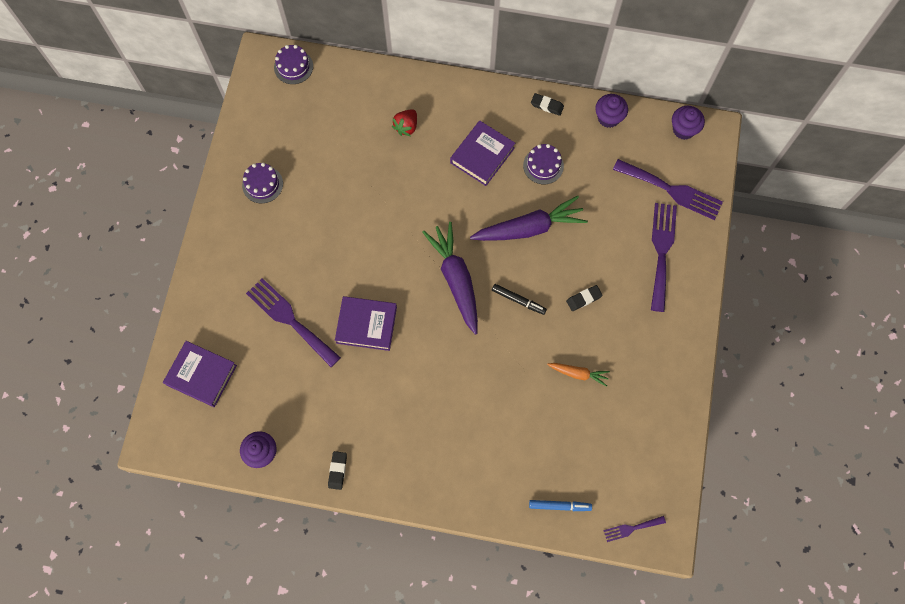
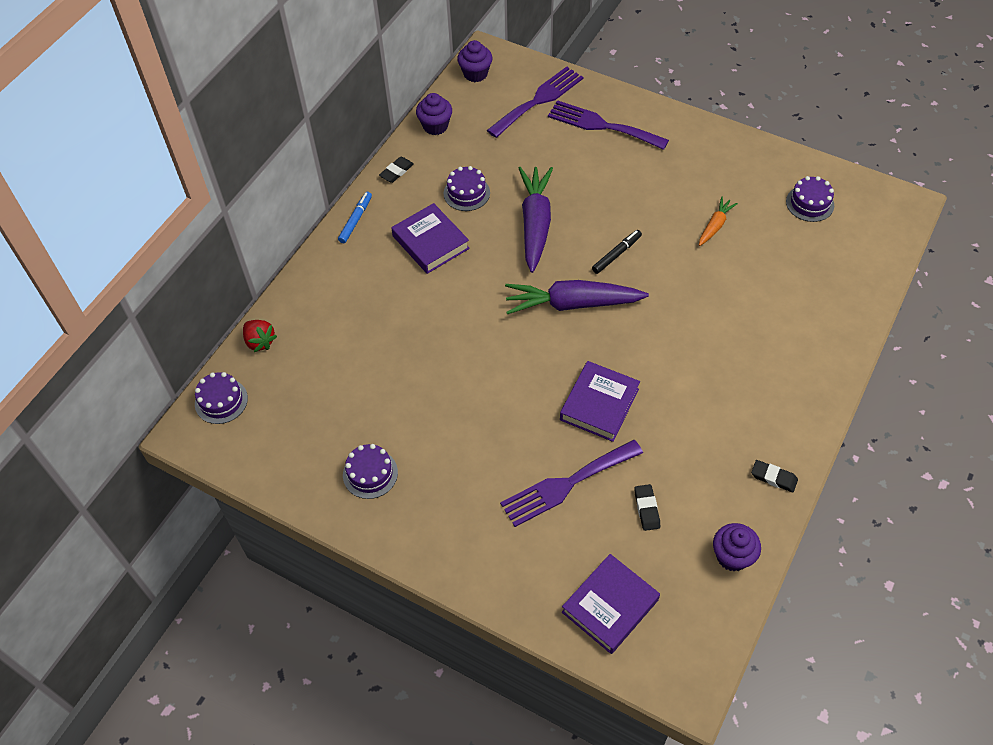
camera: 70 degrees left, 15 degrees down
red strawberry [392,109,417,136] -> red strawberry moved to [243,320,277,352]
blue marker [529,500,592,511] -> blue marker moved to [338,192,372,243]
black eraser [566,285,603,311] -> black eraser moved to [634,484,660,531]
purple fork [603,516,666,542] -> none
none -> purple cake [786,176,834,222]

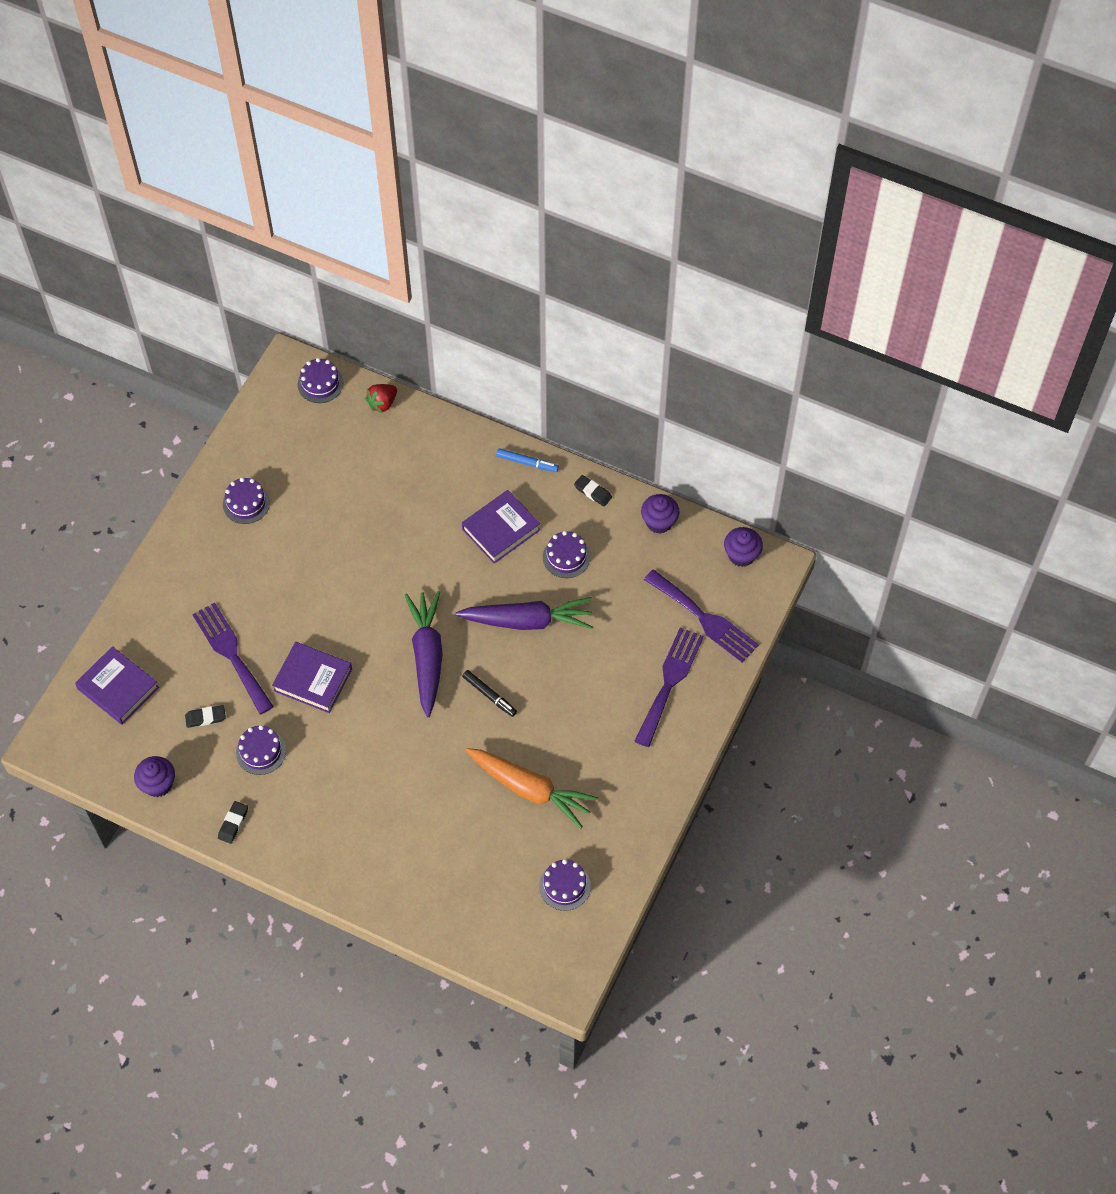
camera: 85 degrees right, 5 degrees up
orange carrot [699,197,738,246] -> orange carrot [465,748,598,829], size x1.97
none -> purple cake [236,725,286,775]

